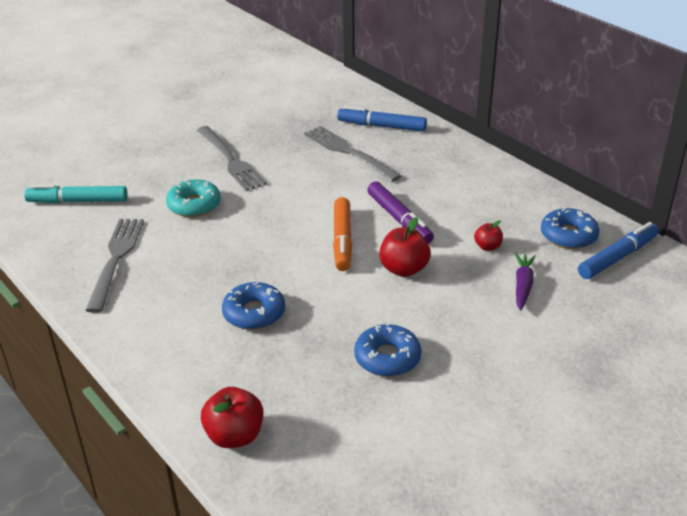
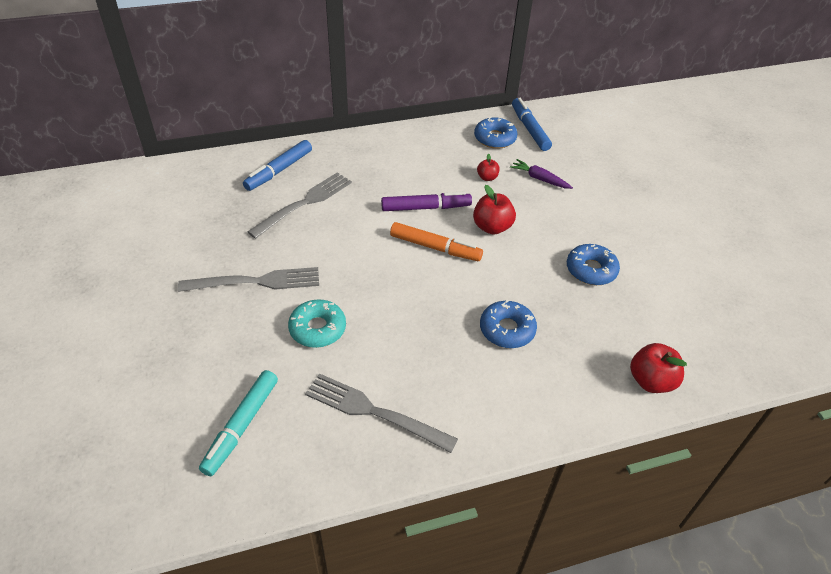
camera: 70 degrees left, 10 degrees up
grey fork [304,126,401,182] -> grey fork turned 150 degrees clockwise [248,172,352,239]

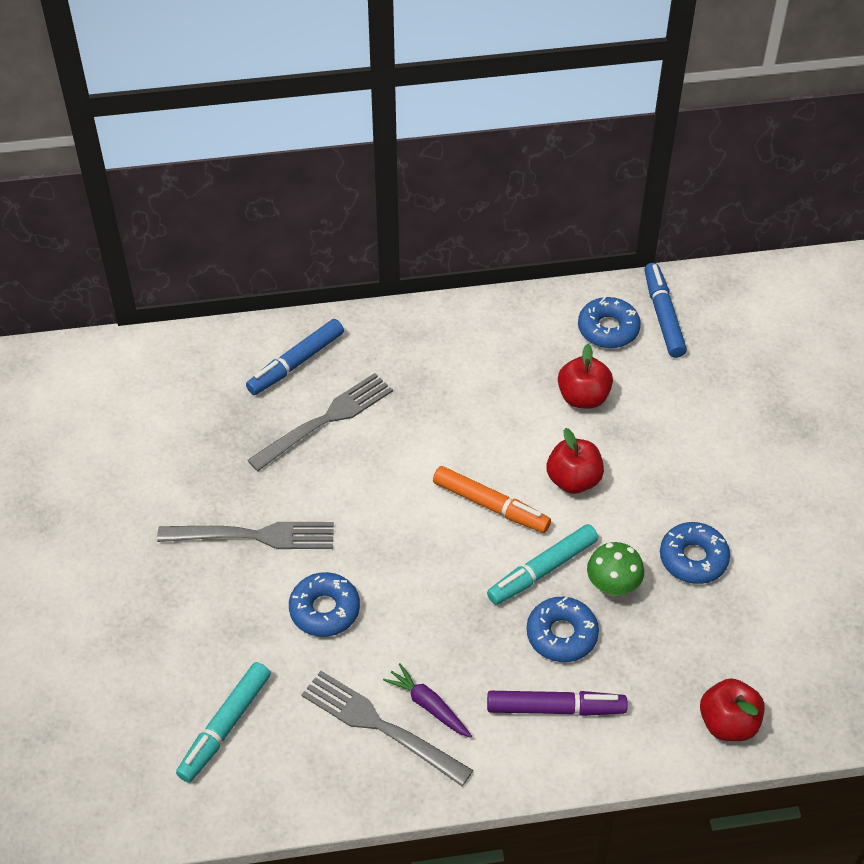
camera: 10 degrees right, 5 degrees up
turquoise donut [288,300,346,348] -> blue donut [289,572,360,637]
purple marker [381,191,472,211] -> purple marker moved to [487,691,628,716]
red apple [477,154,500,181] -> red apple [558,344,613,409], size x1.73
purple carrot [510,159,573,189] -> purple carrot moved to [383,663,472,738]
none -> turquoise marker [487,524,598,605]
none -> green mushroom [587,542,644,596]

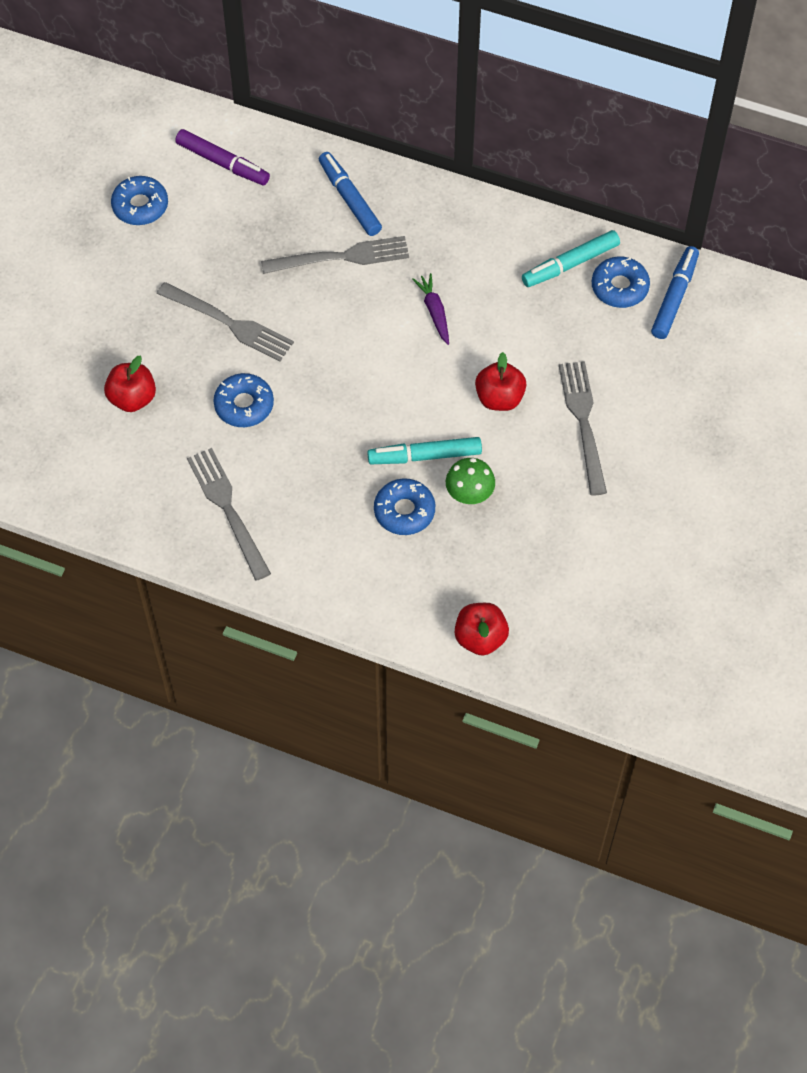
camera: 30 degrees right, 10 degrees up
turquoise marker [176,662,271,783] -> turquoise marker moved to [522,230,620,287]
blue marker [246,319,344,395] -> blue marker turned 75 degrees clockwise [319,152,382,236]
purple carrot [383,663,472,738] -> purple carrot moved to [412,273,449,345]
orange marker [433,466,551,533] -> none
purple marker [487,691,628,716] -> purple marker moved to [175,129,270,185]
red apple [558,344,613,409] -> red apple moved to [104,355,156,412]
blue donut [660,522,730,584] -> blue donut moved to [111,176,168,225]
none -> grey fork [559,361,607,496]

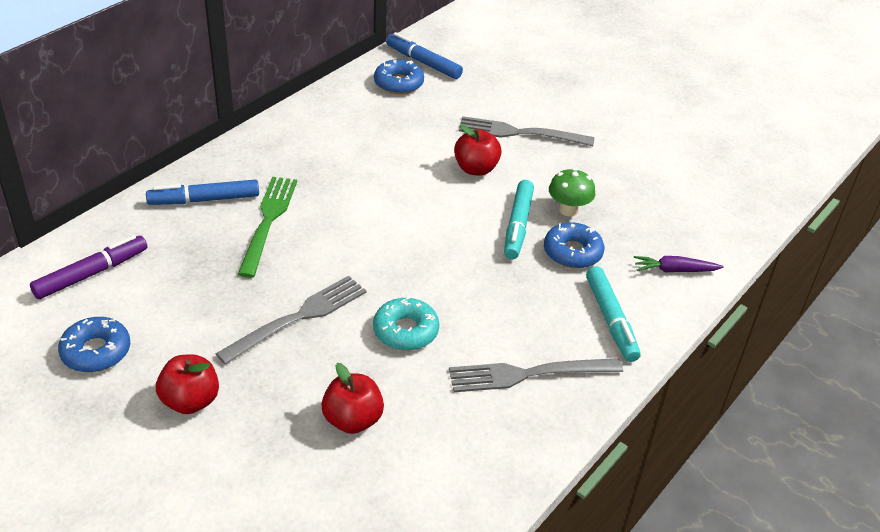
camera: 75 degrees left, 20 degrees down
blue donut [213,373,274,427] -> turquoise donut [373,296,439,351]
grey fork [261,236,409,274] -> green fork [238,177,297,278]
purple carrot [412,273,449,345] -> purple carrot moved to [634,256,724,272]
red apple [455,603,509,656] -> red apple moved to [156,355,219,414]
turquoise marker [522,230,620,287] -> turquoise marker moved to [586,266,641,362]

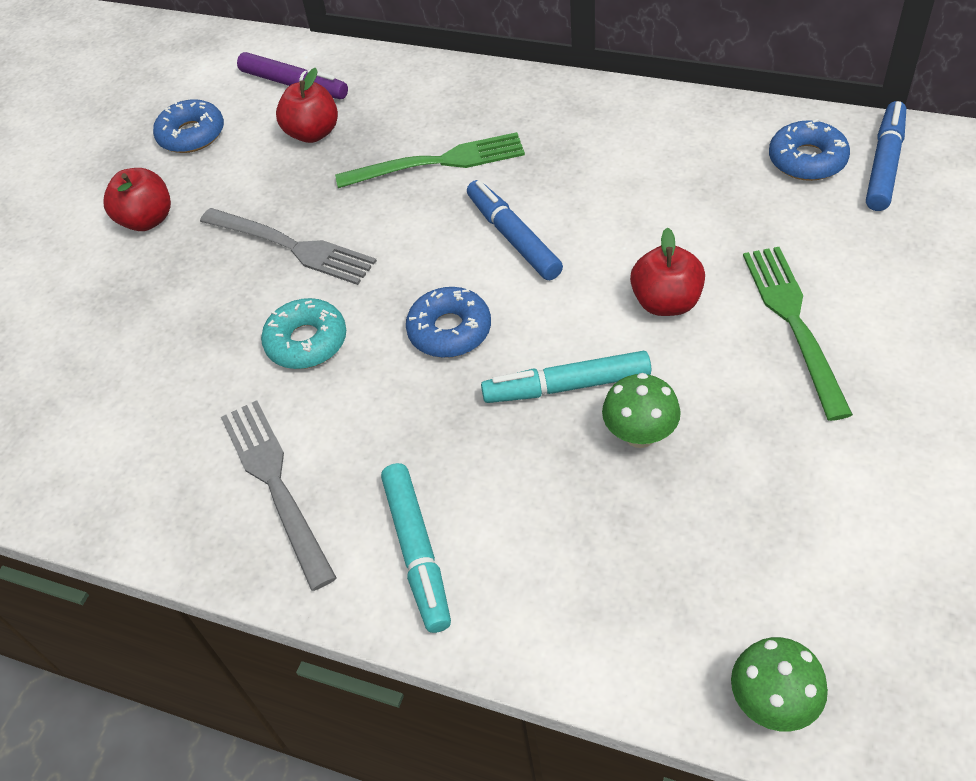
camera: 80 degrees right, 10 degrees up
blue marker [146,179,259,205] -> blue marker moved to [467,180,563,280]
red apple [321,363,384,434] -> red apple moved to [276,68,338,143]
grey fork [458,116,594,146] -> green fork [743,247,853,421]
blue donut [544,222,604,269] -> blue donut moved to [406,287,491,358]
turquoise marker [586,266,641,362] -> turquoise marker turned 75 degrees counterclockwise [381,463,451,633]
purple carrot [634,256,724,272] -> none
none -> green mushroom [731,637,828,732]

